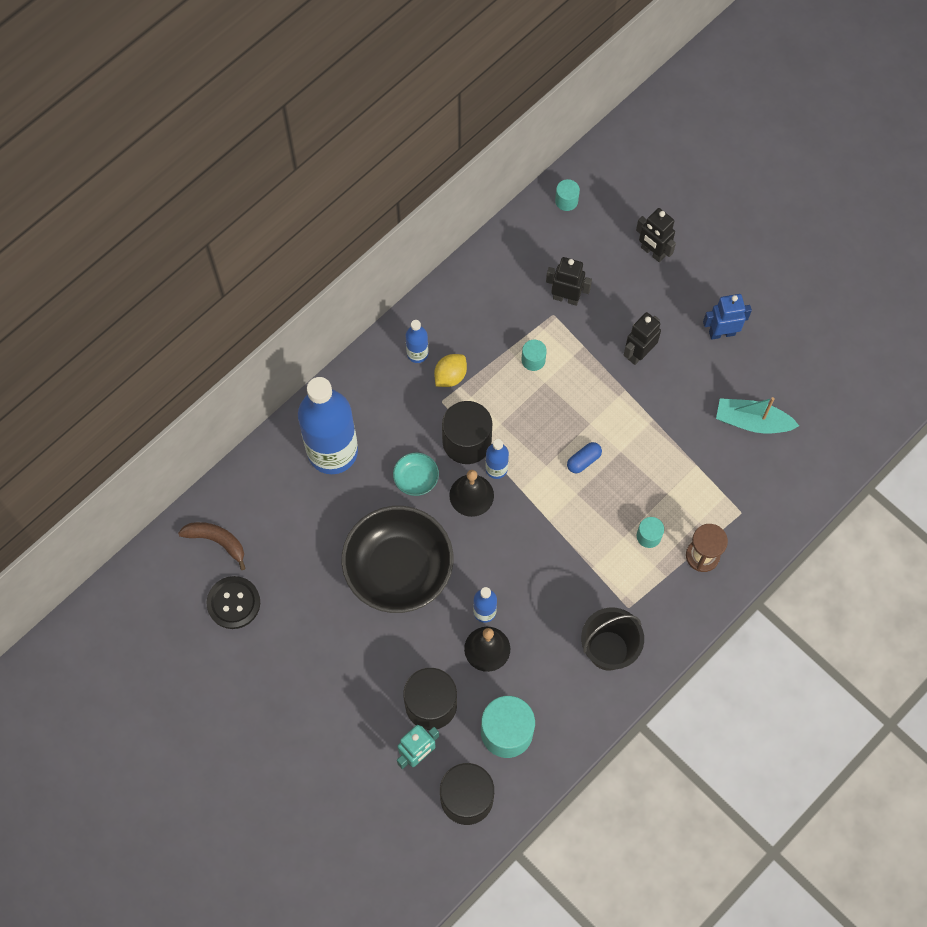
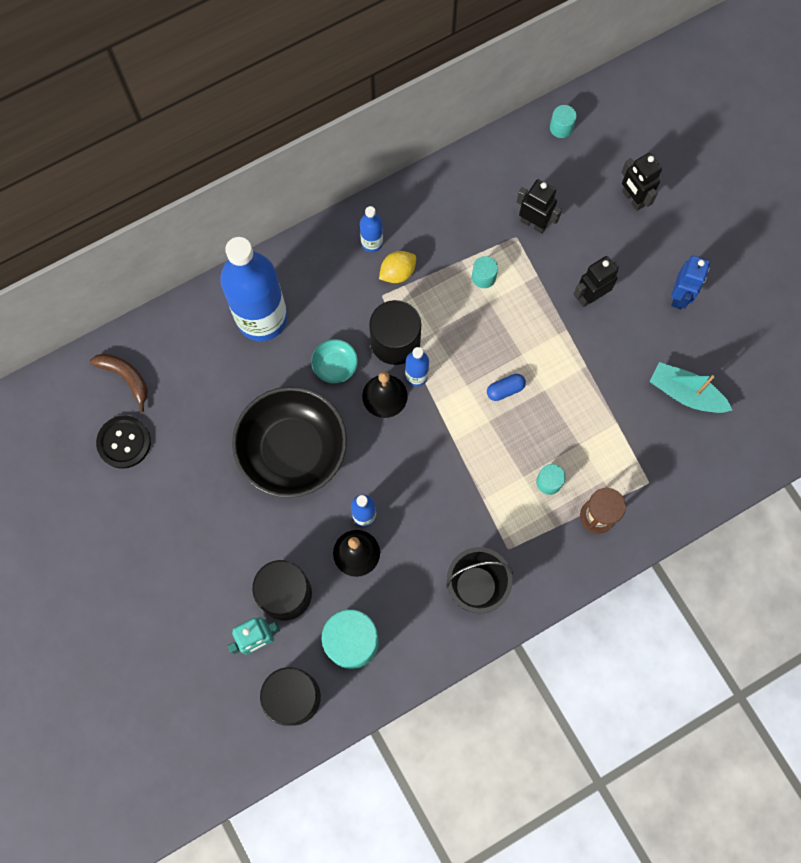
camera: 15 degrees right, 5 degrees up
blue robot [703,294,752,340] -> blue robot turned 105 degrees clockwise [671,256,710,309]

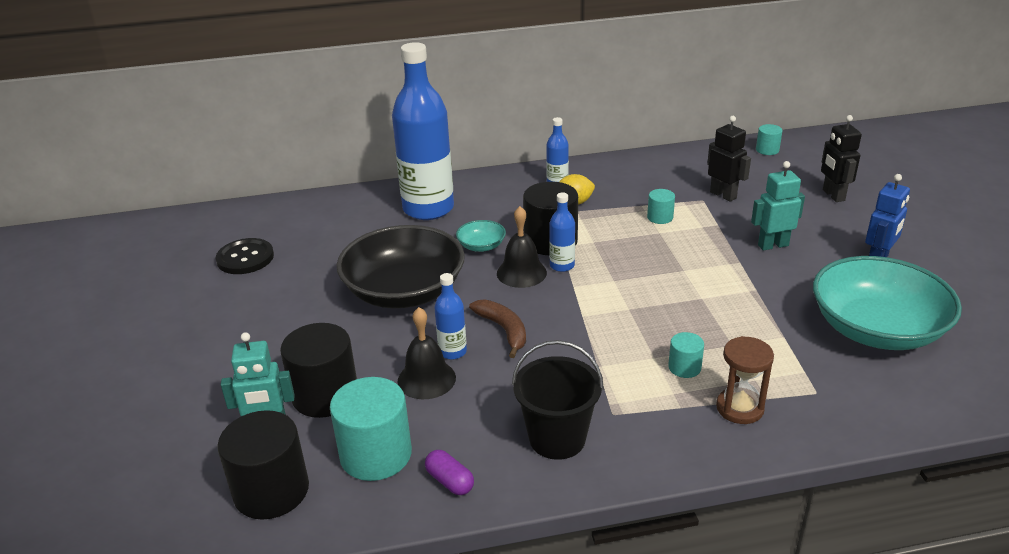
camera: 20 degrees right, 40 degrees down
brown banana [90,353,148,413] -> brown banana moved to [469,299,526,358]
blue capsule [487,374,526,401] -> none
black robot [573,256,619,307] -> turquoise robot [751,161,805,251]
turquoise boat [649,362,732,413] -> turquoise bowl [813,256,962,350]
none -> purple capsule [425,450,474,495]

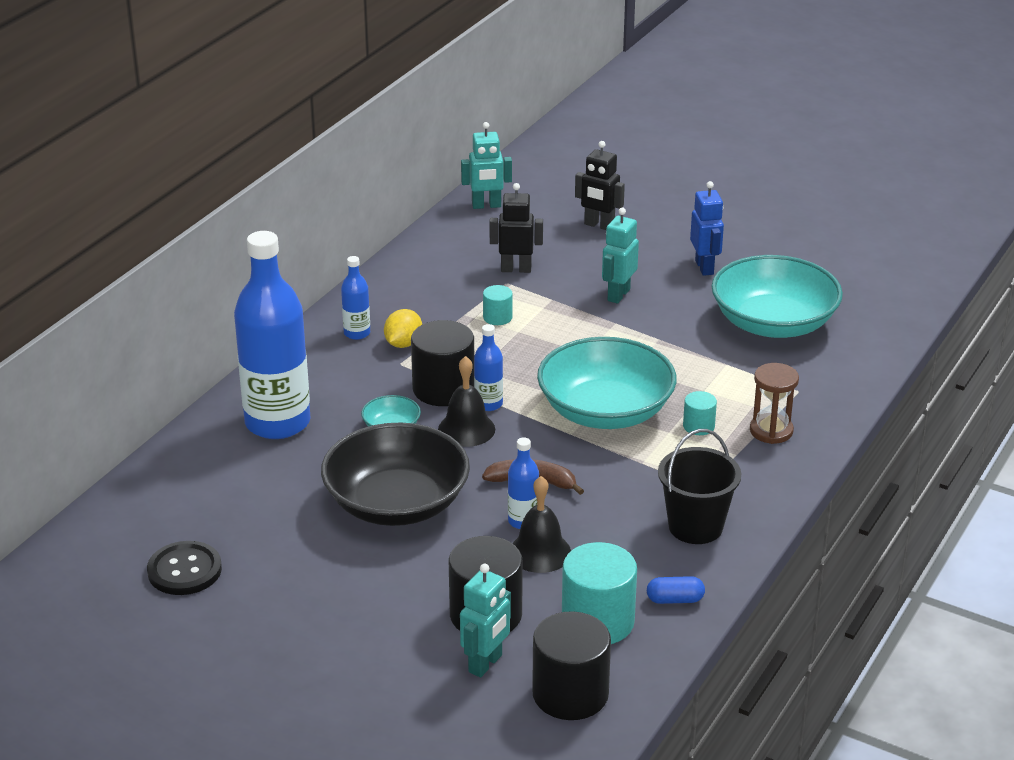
camera: 50 degrees left, 0 degrees up
purple capsule [425,450,474,495] -> blue capsule [647,576,705,604]
turquoise cylinder [756,124,783,155] -> turquoise robot [461,122,512,209]
none -> turquoise bowl [537,337,677,429]

